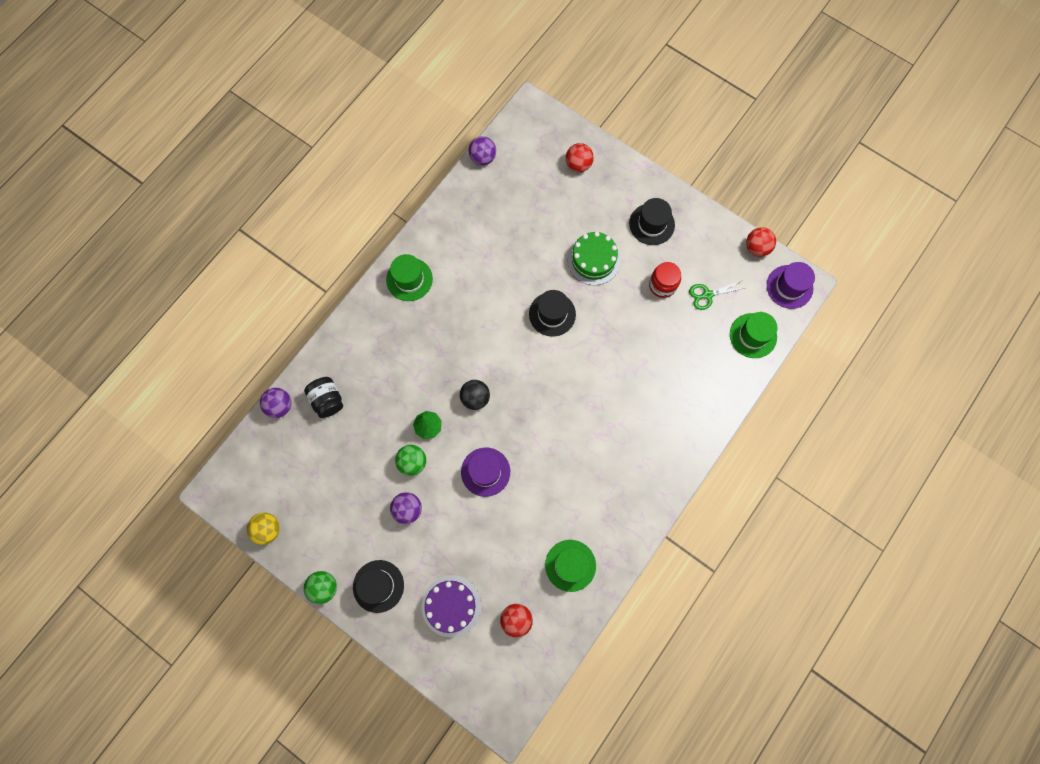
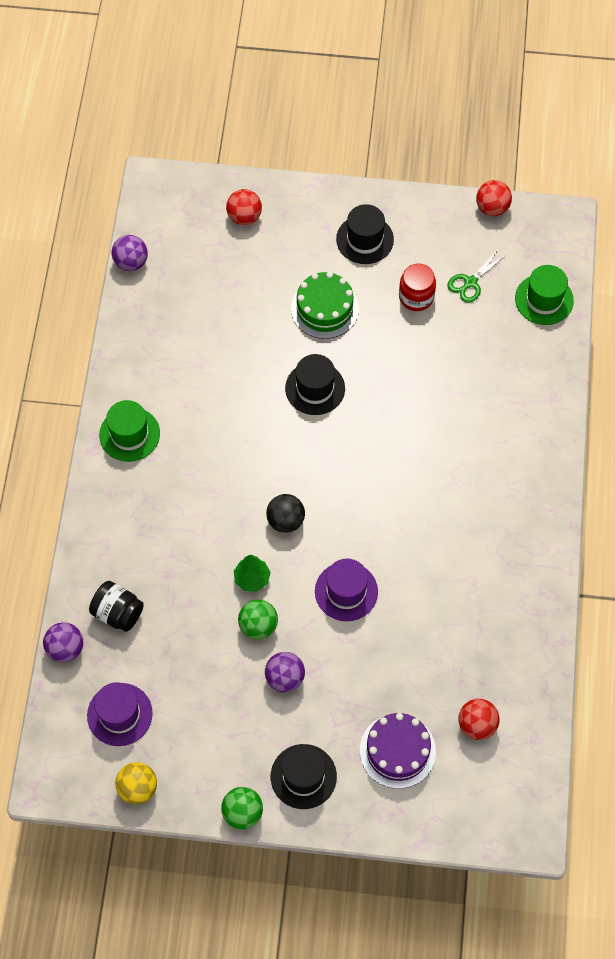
camera: 30 degrees left, 10 degrees down
green hat [545,540,596,592] -> none
purple hat [767,262,815,309] -> purple hat moved to [87,682,153,746]

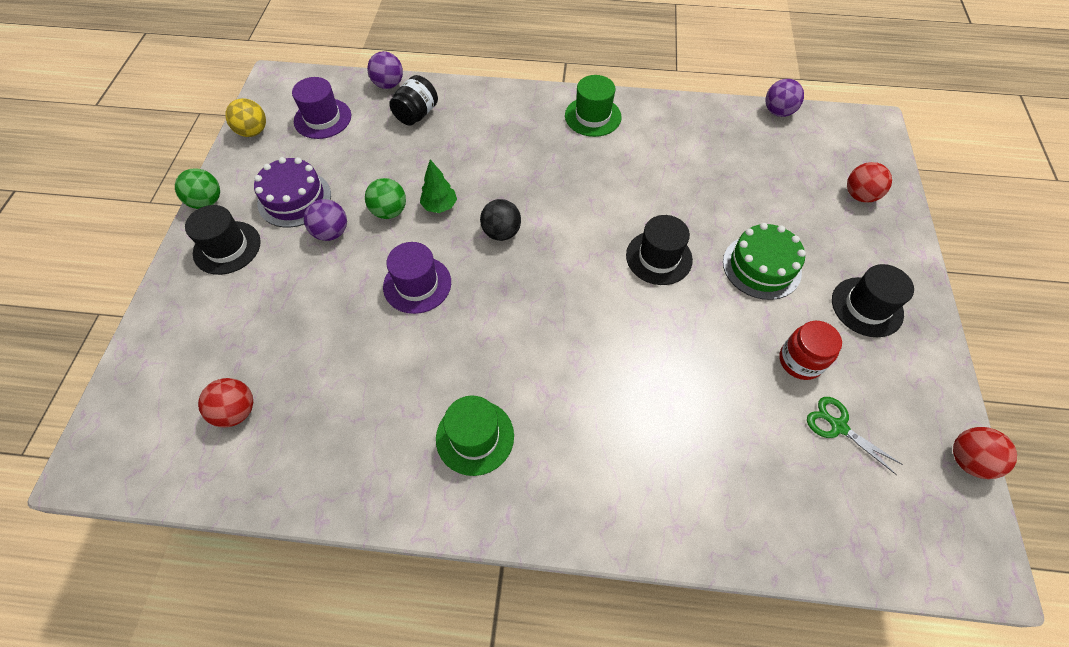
camera: 90 degrees right, 5 degrees down
purple cake [360,713,436,789] -> purple cake moved to [254,157,331,227]
green hat [515,265,574,325] -> green hat moved to [436,396,514,476]

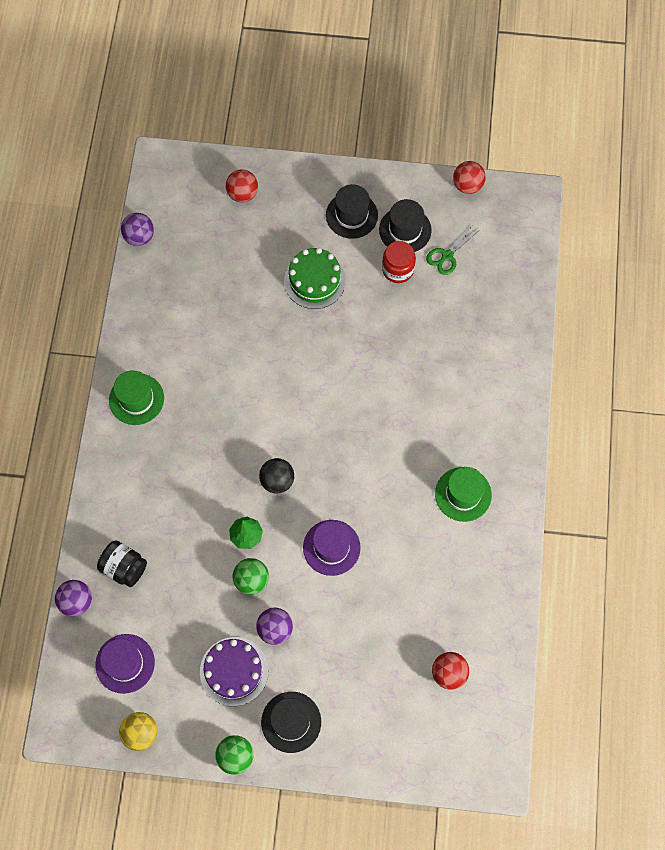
camera: 90 degrees left, 10 degrees up
black hat [626,215,693,285] -> black hat moved to [379,199,432,252]

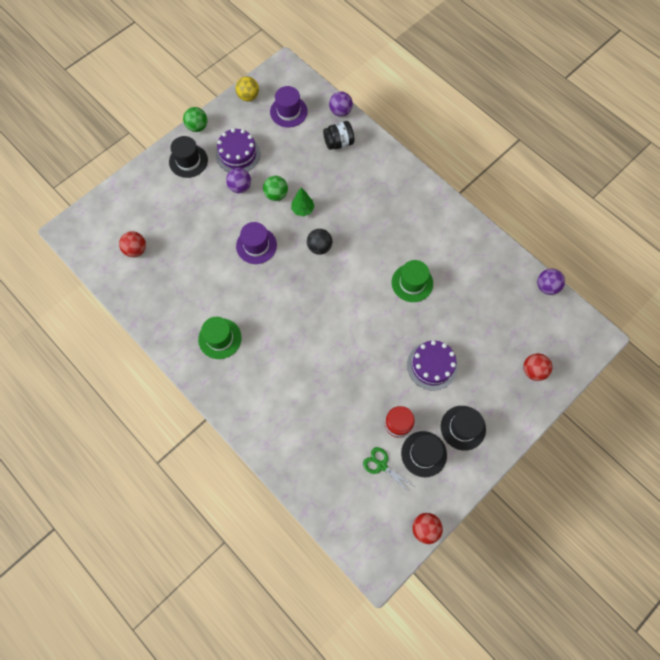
camera: 130 degrees right, 0 degrees up
green hat [109,370,164,425] -> green hat moved to [392,260,433,302]
green cake [284,248,346,309] -> purple cake [407,340,458,391]
green scissors [426,226,478,275] -> green scissors turned 45 degrees counterclockwise [363,447,414,493]

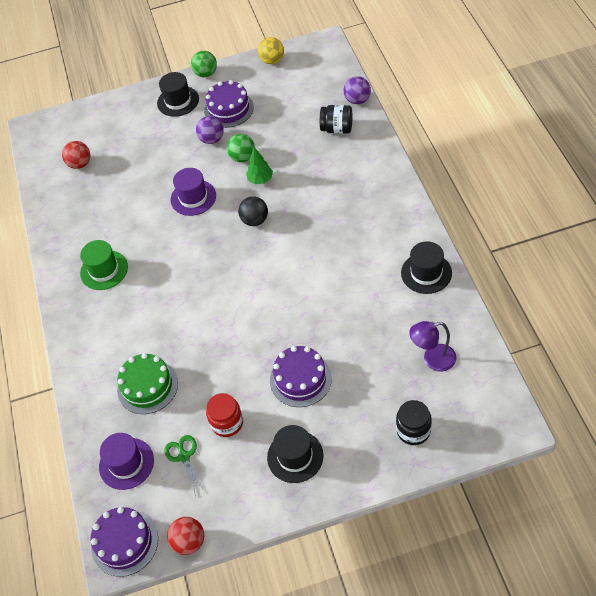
camera: 35 degrees right, 15 degrees down
purple hat [270,86,308,127] -> purple hat moved to [99,433,154,490]
green hat [392,260,433,302] -> none
black hat [401,431,447,477] -> black hat moved to [401,241,452,294]
red ball [523,353,553,381] -> black jar [396,400,432,445]
purple ball [537,269,565,295] -> none
none -> purple cake [90,507,158,577]
none -> green cake [117,353,178,414]
none -> purple lamp [409,321,456,372]

